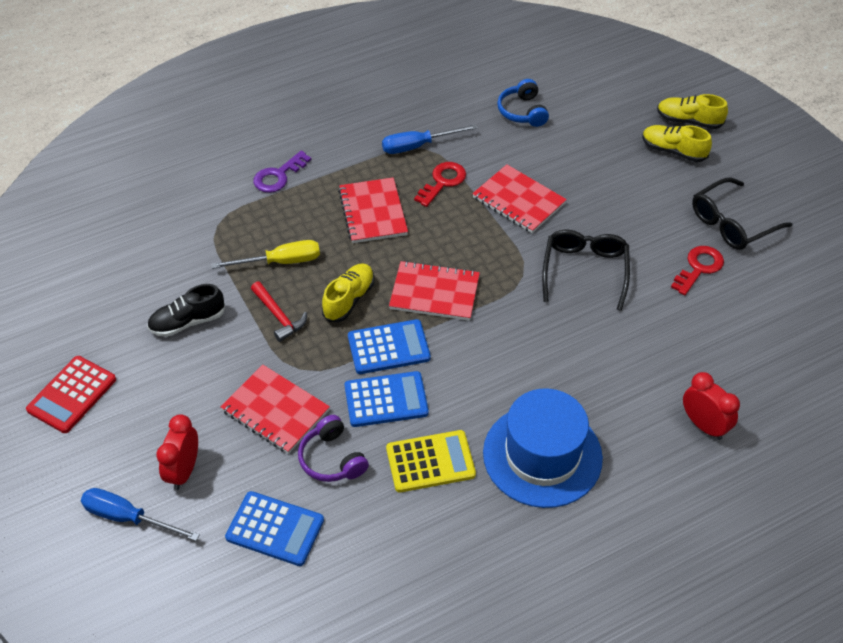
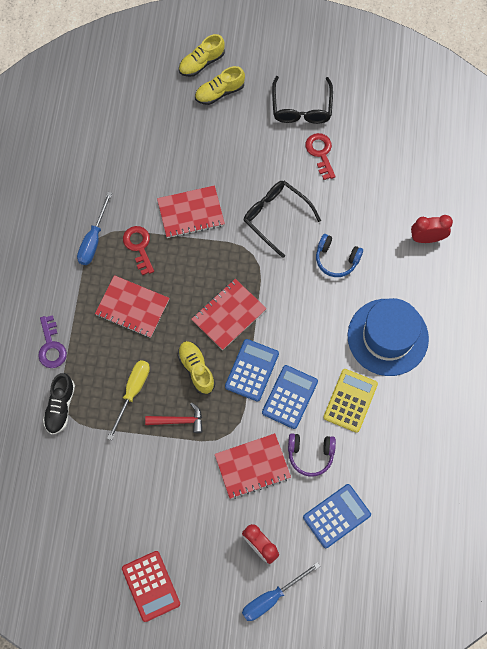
camera: 55 degrees left, 20 degrees up
black shoe [147,284,225,337] -> black shoe moved to [43,373,75,434]
blue headphones [497,79,549,127] -> blue headphones moved to [316,234,363,277]

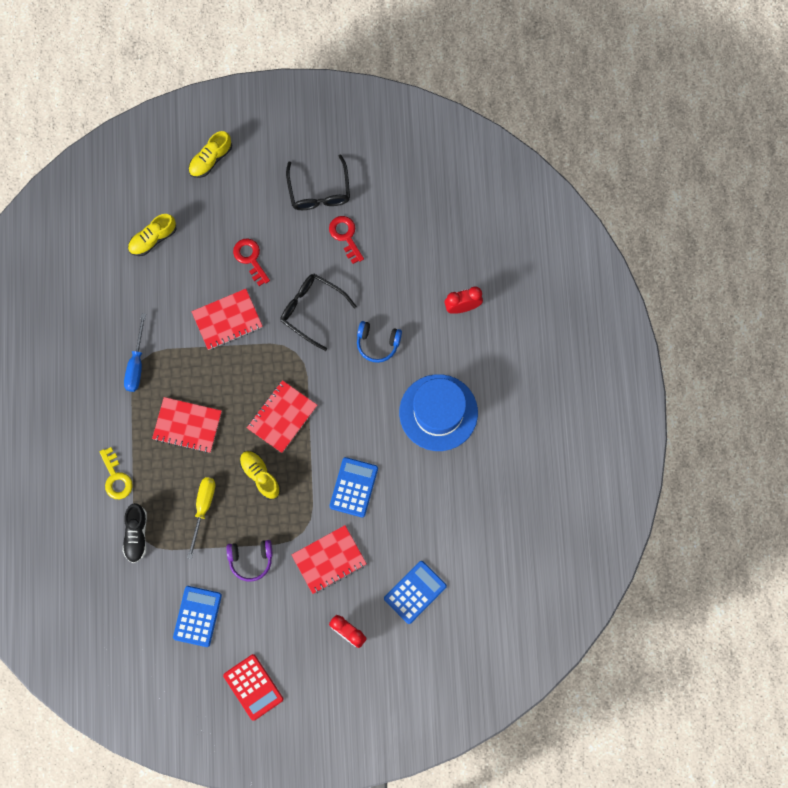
camera: 10 degrees left, 5 degrees up
purple key [38,315,67,368] -> yellow key [99,447,133,499]
red key [123,226,154,275] -> red key moved to [233,239,270,286]
red hammer [145,403,203,433] -> none
yellow shoe [195,66,245,105] -> yellow shoe moved to [128,214,177,256]
blue calculator [225,339,279,402] -> blue calculator moved to [173,586,222,647]
blue screwdriver [242,562,320,621] -> none
purple headphones [288,433,336,477] -> purple headphones moved to [227,540,273,582]
yellow calculator [323,369,378,433] -> none

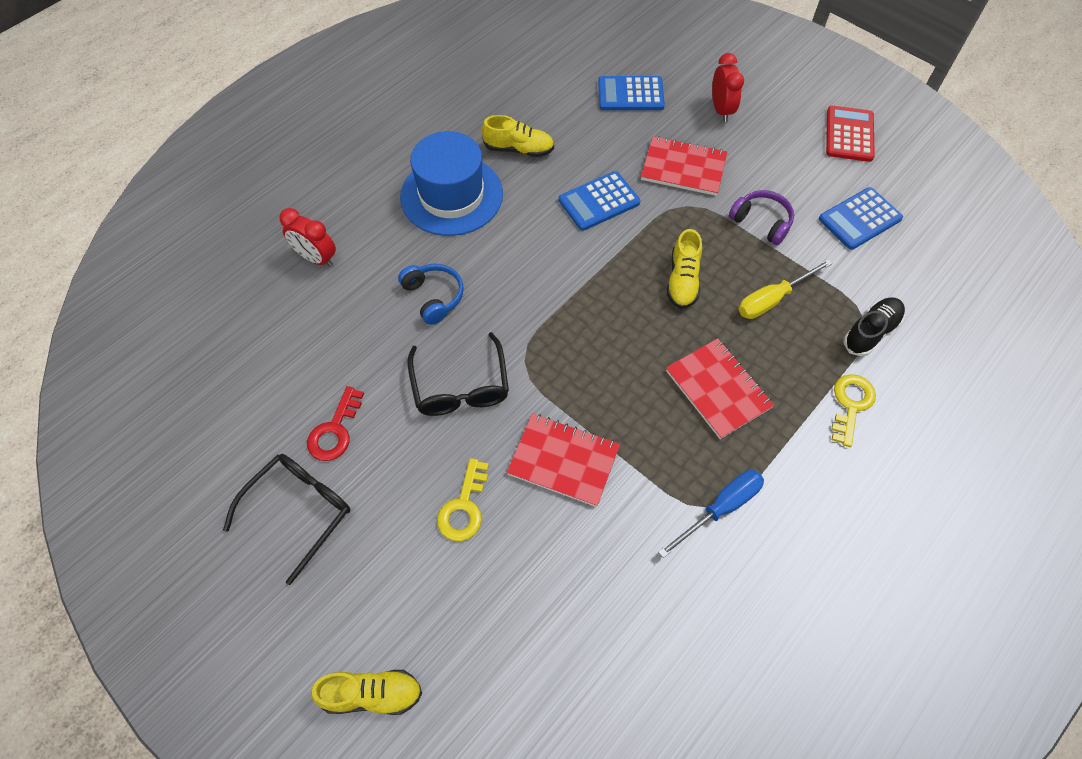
camera: 135 degrees left, 15 degrees down
yellow shoe [128,214,177,256] -> yellow shoe moved to [482,115,554,157]
red key [233,239,270,286] -> yellow key [437,458,489,541]
red notebook [247,380,317,453] -> none

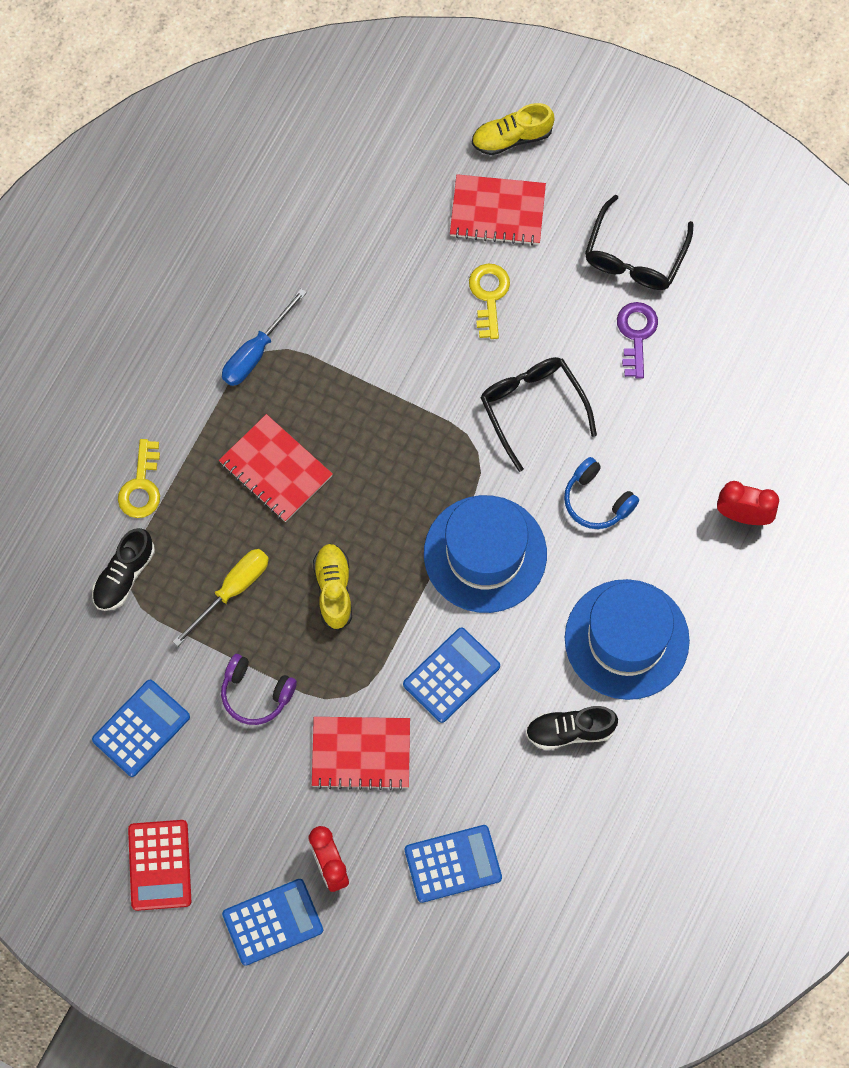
camera: 165 degrees right, 10 degrees up
red key [307,386,364,461] -> purple key [617,302,658,379]
yellow shoe [482,115,554,157] -> black shoe [526,706,618,750]
red notebook [507,413,620,507] -> red notebook moved to [450,174,546,246]
none -> blue calculator [222,879,323,966]
none -> blue hat [424,495,547,613]

